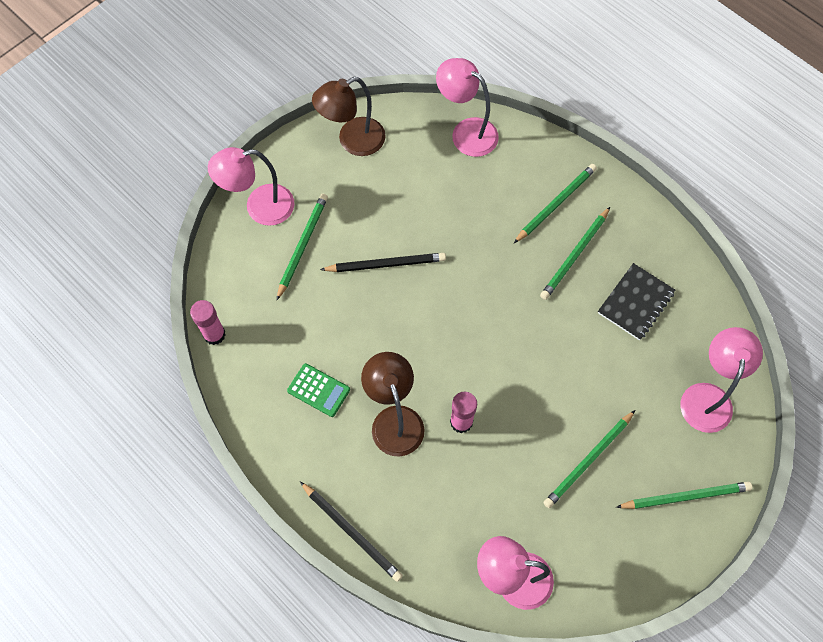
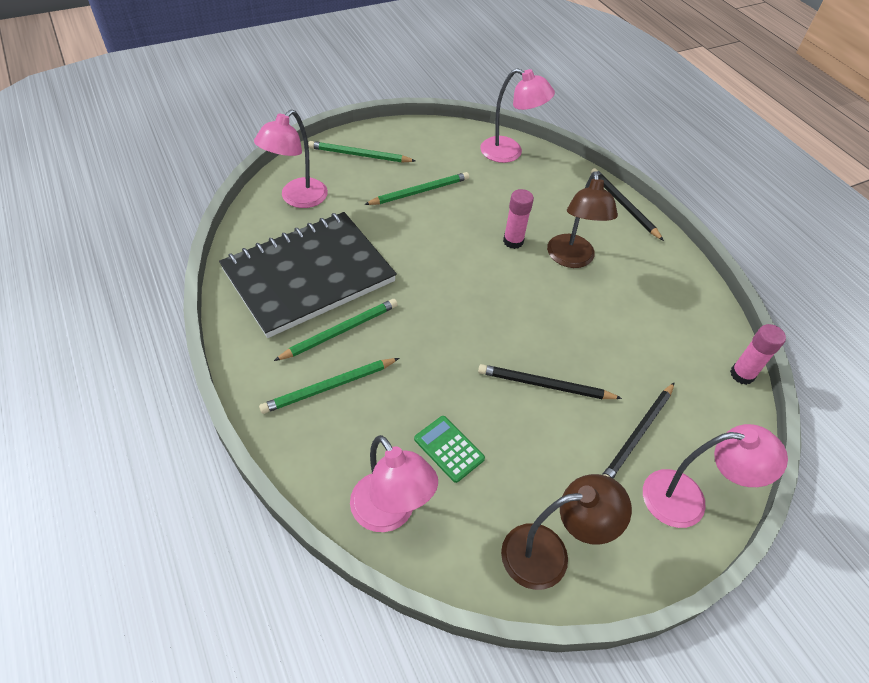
camera: 165 degrees left, 15 degrees down
green pencil [276,194,328,301] -> black pencil [603,382,675,479]
green calculator [287,363,350,417] -> green calculator moved to [414,416,485,483]
black notebook [598,263,675,340] -> black notebook [219,212,397,338], size x2.09

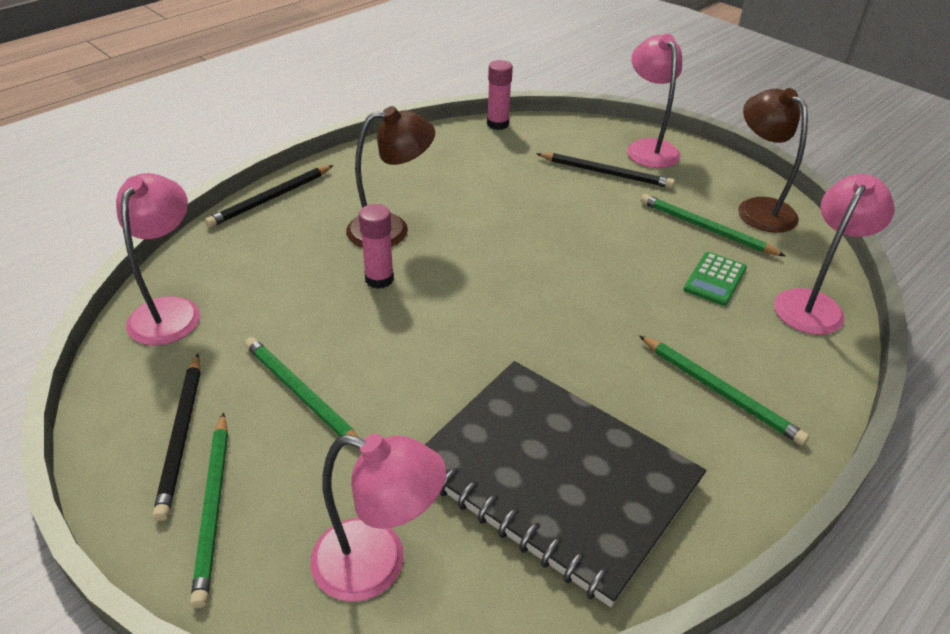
camera: 105 degrees left, 10 degrees down
green pencil [274,299,398,361] -> green pencil moved to [641,194,785,256]
black pencil [478,364,622,399] -> black pencil moved to [153,354,201,521]

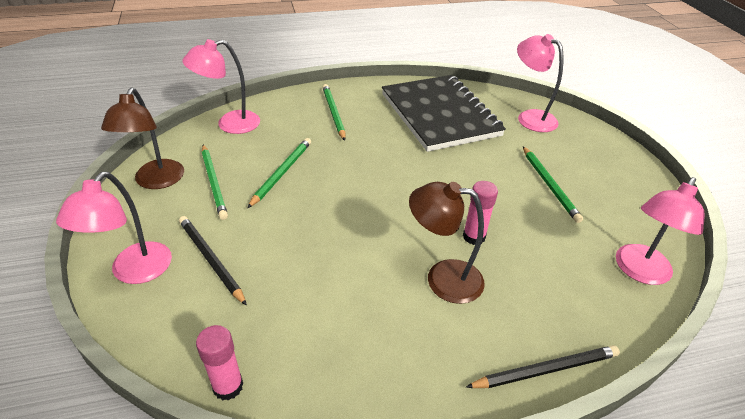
camera: 150 degrees left, 0 degrees up
black pencil [153,354,201,521] -> none
green pencil [190,412,228,608] -> green pencil moved to [248,138,311,208]
green calculator [683,252,747,306] -> none

